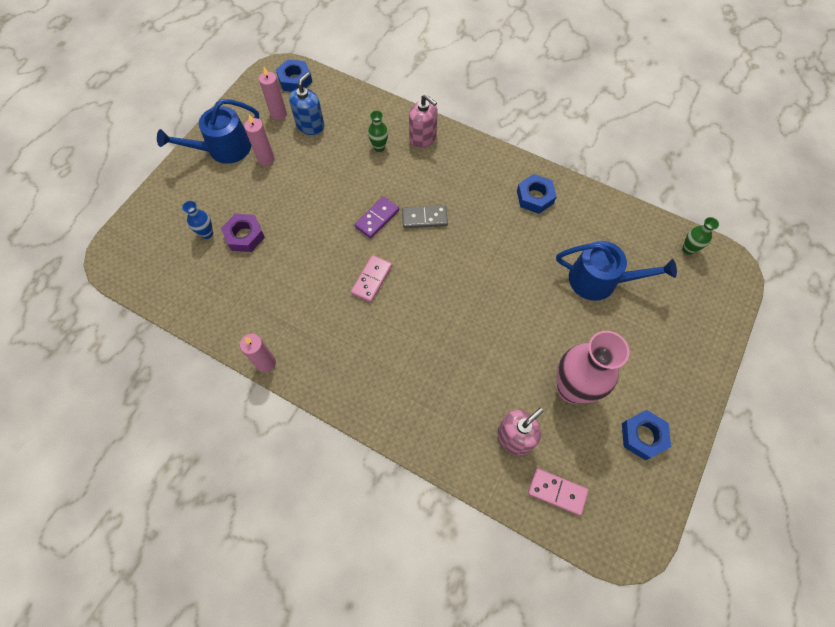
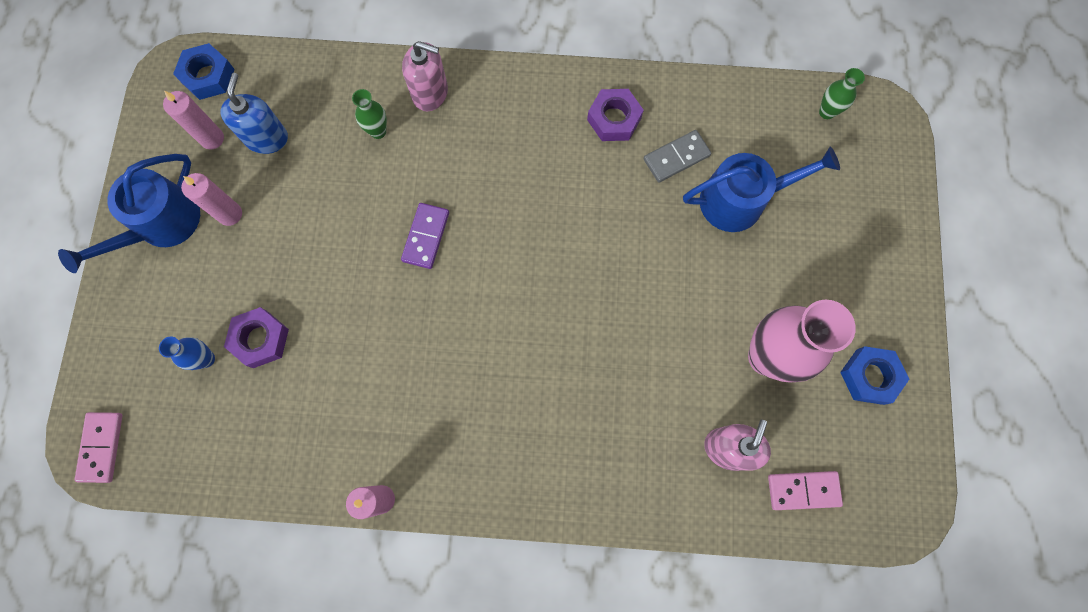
camera: 25 degrees left, 10 degrees up
pink domino [351,255,392,302] -> pink domino moved to [74,412,122,483]
grey domino [402,205,448,228] -> grey domino moved to [644,130,711,182]
blue nut [517,174,557,214] -> purple nut [587,89,644,141]

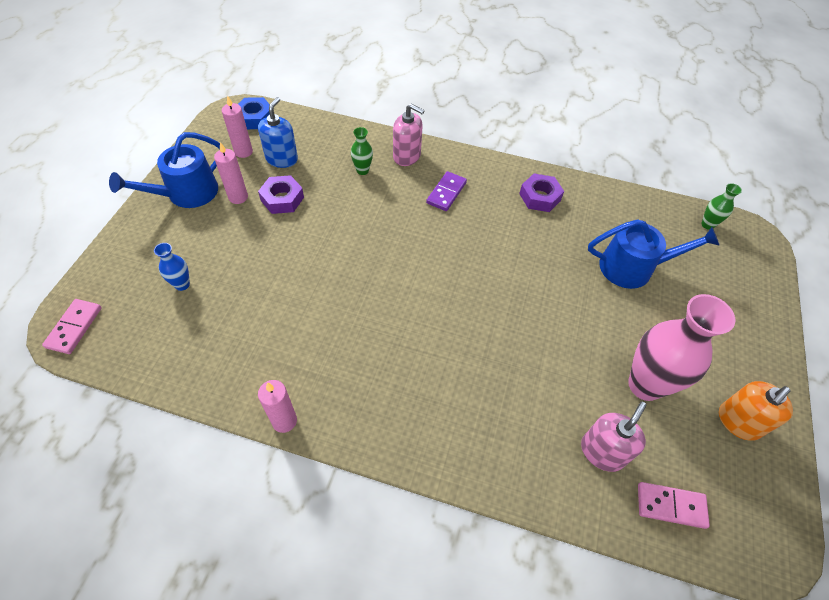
camera: 10 degrees right, 20 degrees down
purple nut [224,307,289,368] -> purple nut moved to [258,175,304,214]
purple domino [401,203,449,269] -> purple domino moved to [426,171,467,211]
grey domino [644,130,711,182] -> none
blue nut [840,346,909,405] -> orange soap dispenser [719,381,793,441]

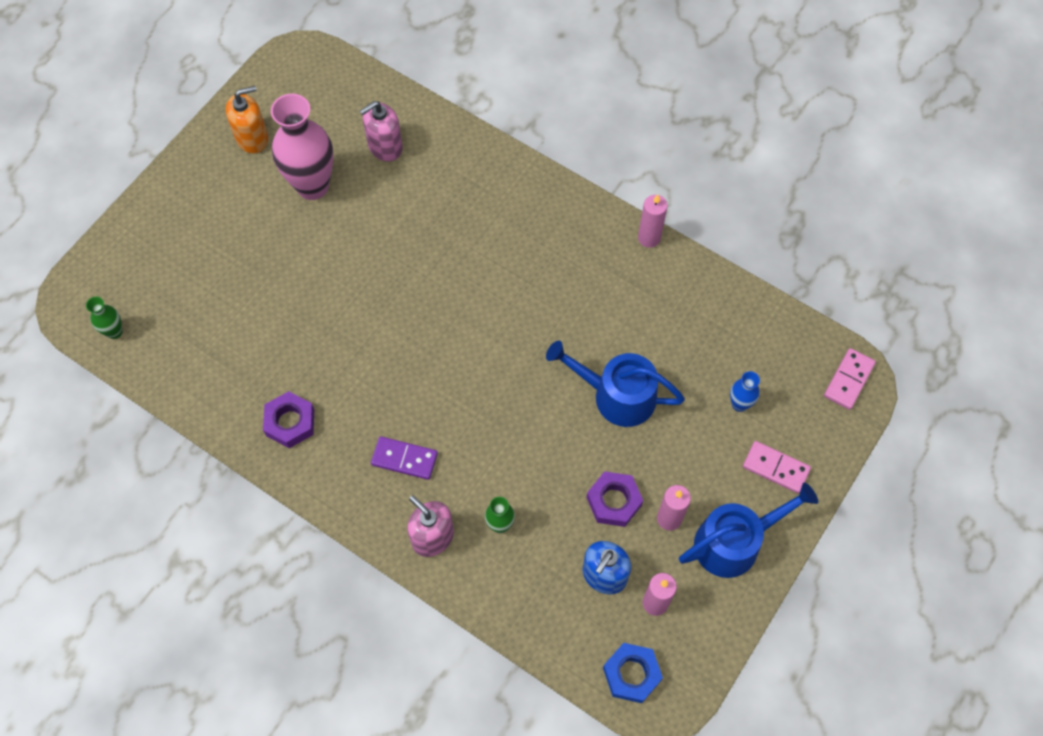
camera: 160 degrees left, 10 degrees up
purple domino [426,171,467,211] -> purple domino turned 60 degrees clockwise [371,436,438,480]
blue watering can [588,219,720,289] -> blue watering can moved to [546,341,685,427]
pink domino [638,482,710,529] -> pink domino moved to [743,441,811,494]

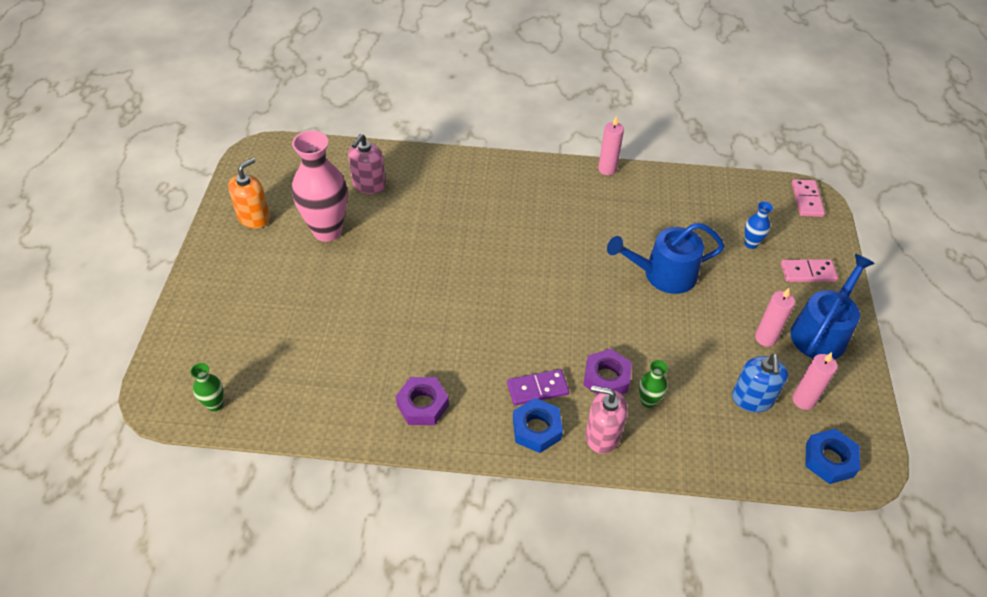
camera: 30 degrees left, 15 degrees down
purple nut [586,471,643,527] -> purple nut moved to [583,349,632,395]
none -> blue nut [513,398,563,453]

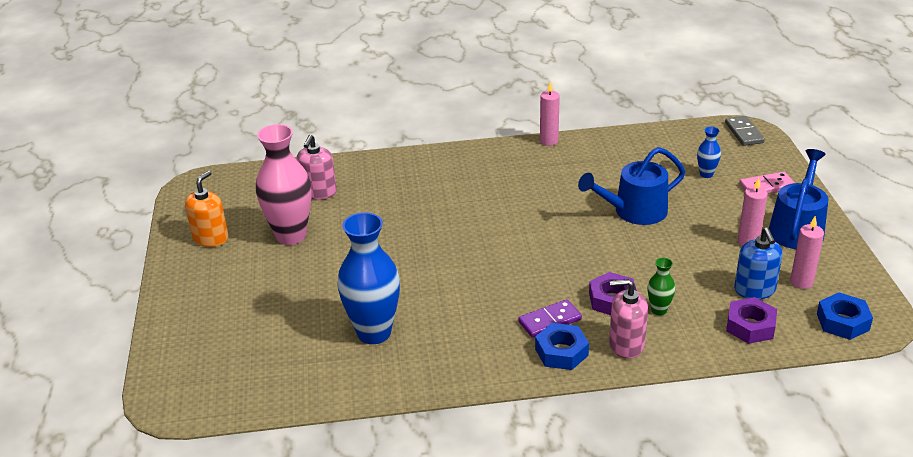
camera: 10 degrees left, 15 degrees down
green vase [190,363,224,412] -> none
purple nut [396,377,449,425] -> purple nut moved to [726,297,777,344]
pink domino [792,179,825,217] -> grey domino [725,116,765,146]
none -> blue vase [337,212,400,344]

